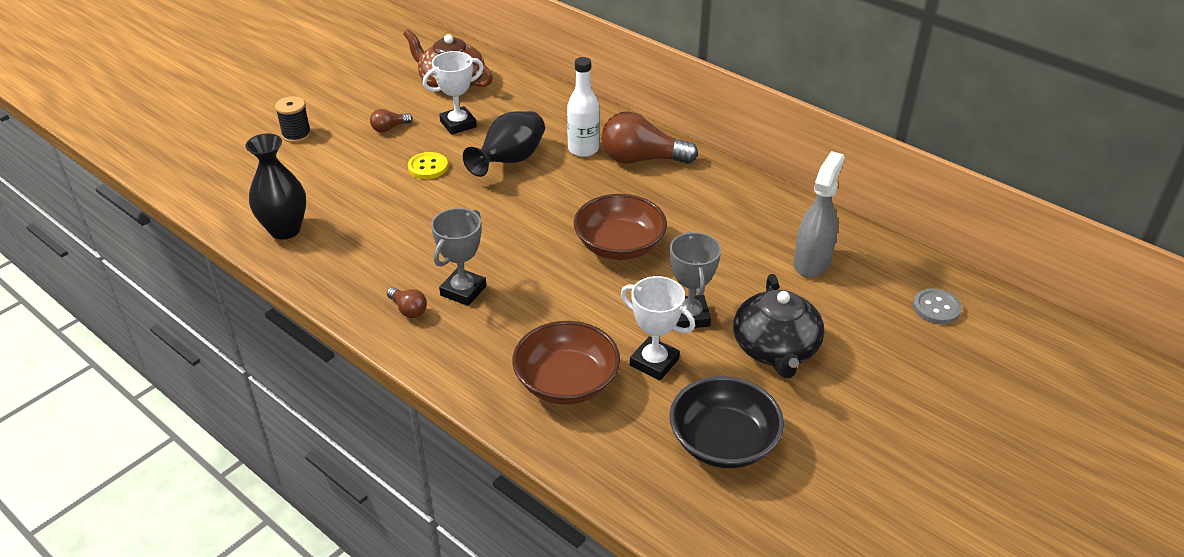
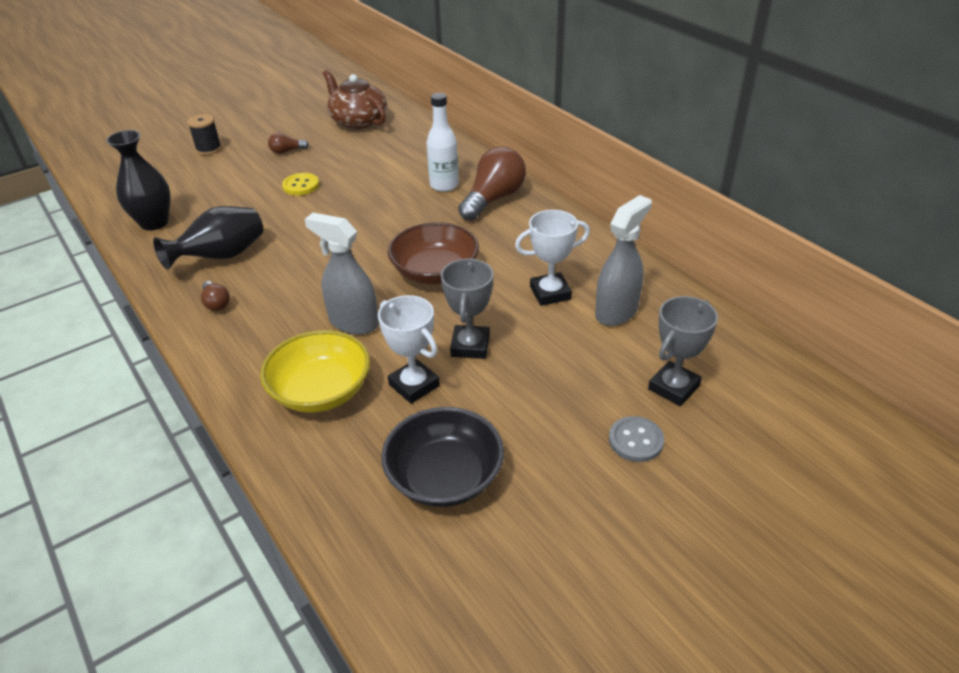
camera: 15 degrees right, 0 degrees up
white trophy [423,51,484,135] -> white trophy moved to [515,210,590,306]
grey trophy [431,208,486,306] -> grey trophy moved to [648,296,718,406]
black vase [463,111,545,177] -> black vase moved to [153,206,263,270]
brown bowl [512,321,620,405] -> yellow bowl [260,330,370,413]
brown light bulb [601,111,698,164] -> brown light bulb turned 105 degrees clockwise [458,147,526,221]
black teapot [733,274,824,378] -> none
grey button [913,288,962,324] -> grey button moved to [609,416,664,462]
none -> grey spray bottle [305,213,379,335]

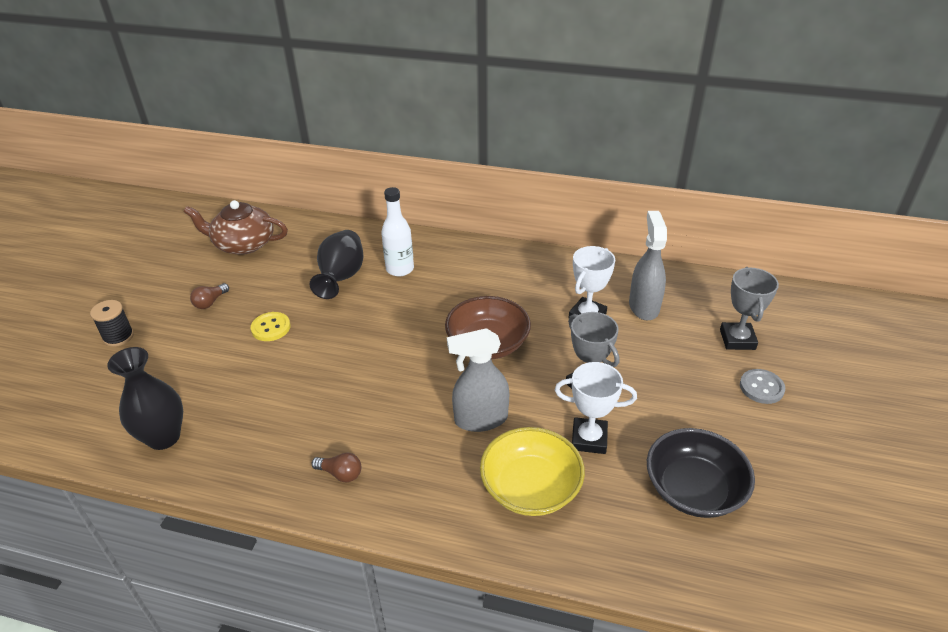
camera: 40 degrees left, 0 degrees up
black vase [153,206,263,270] -> black vase moved to [310,230,364,299]
brown light bulb [458,147,526,221] -> none

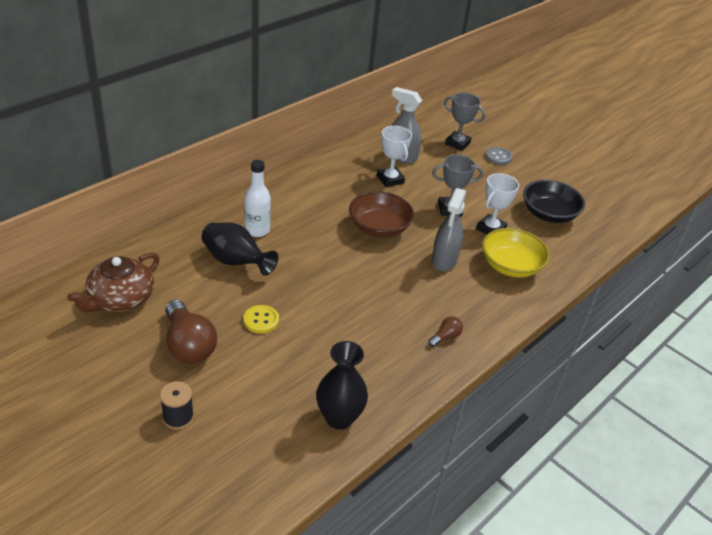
camera: 65 degrees left, 0 degrees up
brown light bulb [190,283,229,309] -> brown light bulb [165,300,217,363], size x2.12

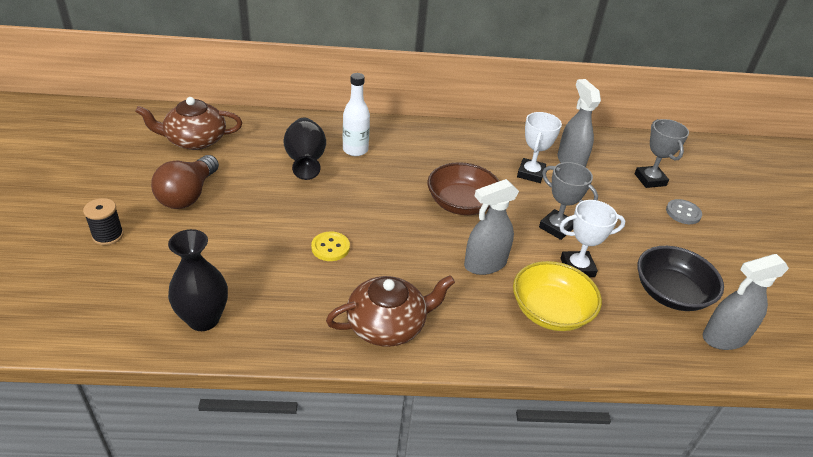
camera: 45 degrees right, 0 degrees up
yellow button [243,305,279,333] -> yellow button moved to [311,231,350,261]
brown light bulb [428,316,463,347] -> brown teapot [326,275,455,347]
none -> grey spray bottle [703,254,789,350]

